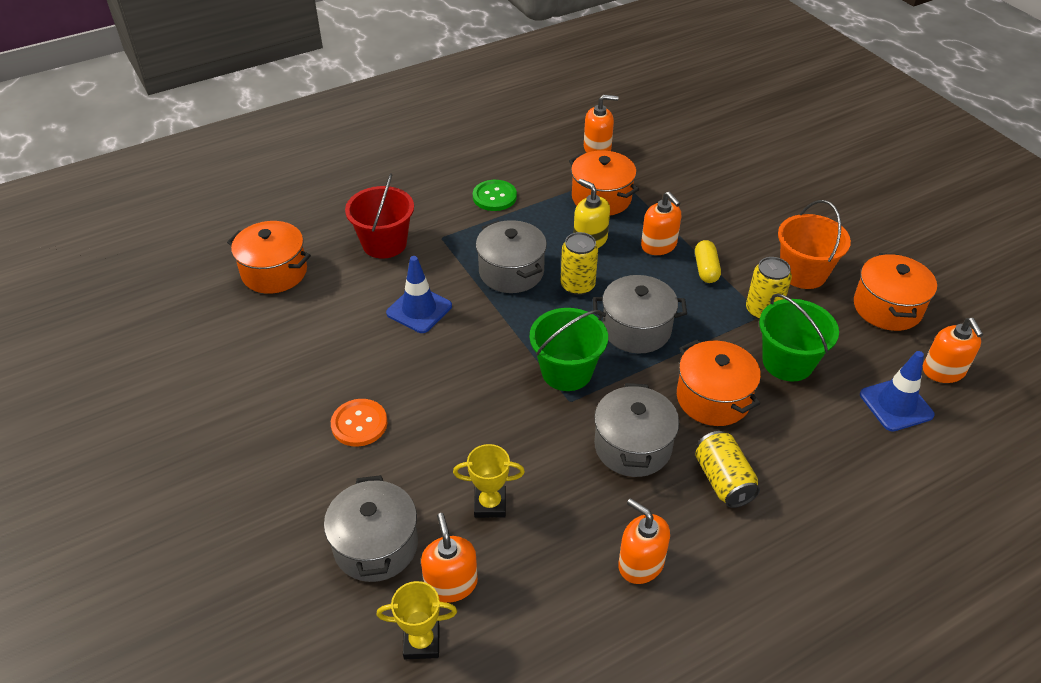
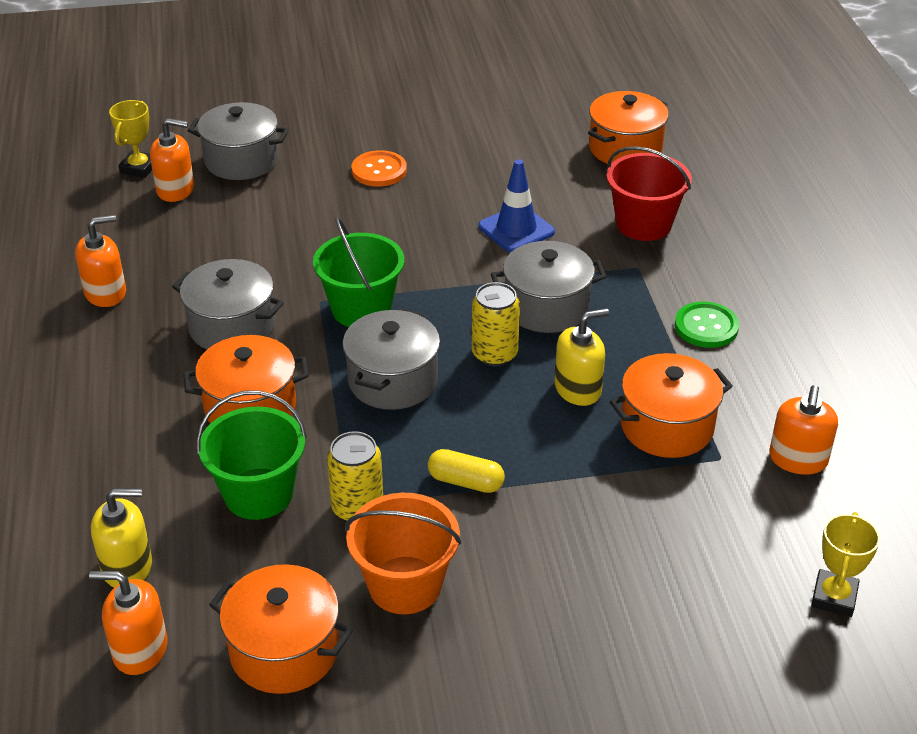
camera: 110 degrees right, 5 degrees down
yellow trophy [453,444,525,518] -> yellow trophy moved to [811,512,880,617]
orange soap dispenser [641,192,681,255] -> none
yellow can [695,431,760,508] -> none
blue traffic cone [860,351,935,432] -> yellow soap dispenser [91,488,152,588]

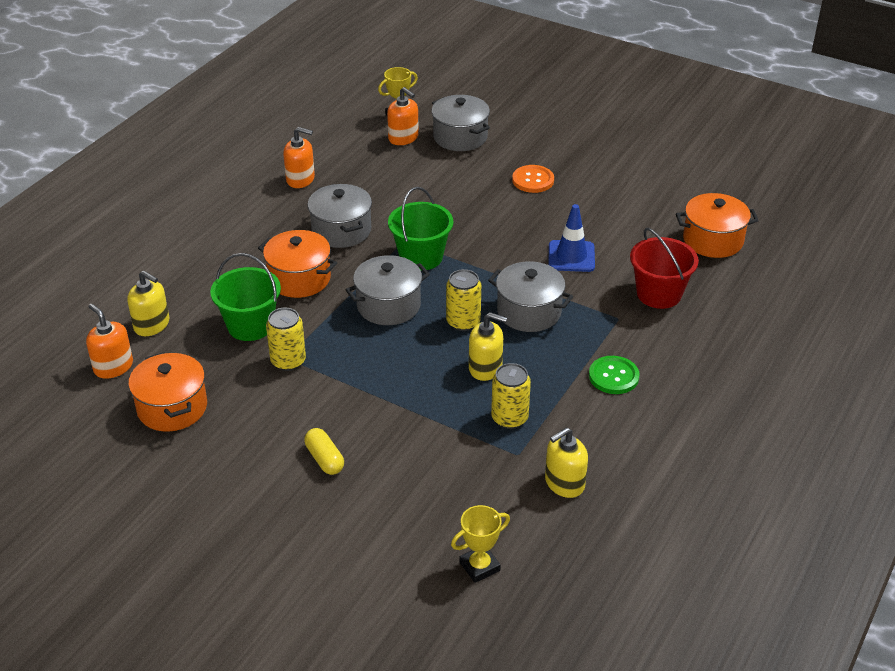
camera: 40 degrees right, 0 degrees up
orange bucket [345,493,461,614] -> none
yellow capsule [428,449,505,493] -> yellow capsule moved to [304,428,344,475]
orange pot [610,353,733,458] -> yellow can [491,363,531,429]
orange soap dispenser [769,385,838,475] -> yellow soap dispenser [545,427,588,498]

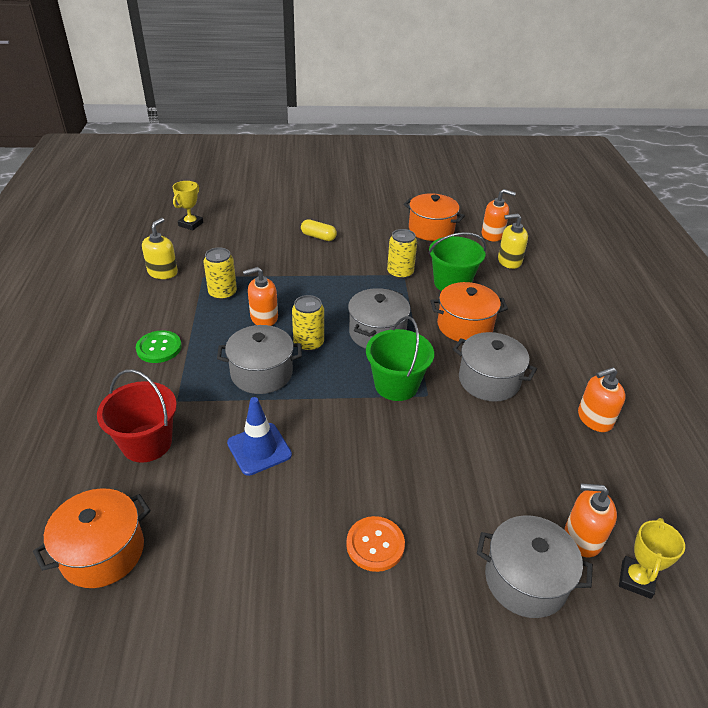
camera: 145 degrees right, 0 degrees up
yellow soap dispenser [469,312,507,381] -> orange soap dispenser [243,267,278,326]

